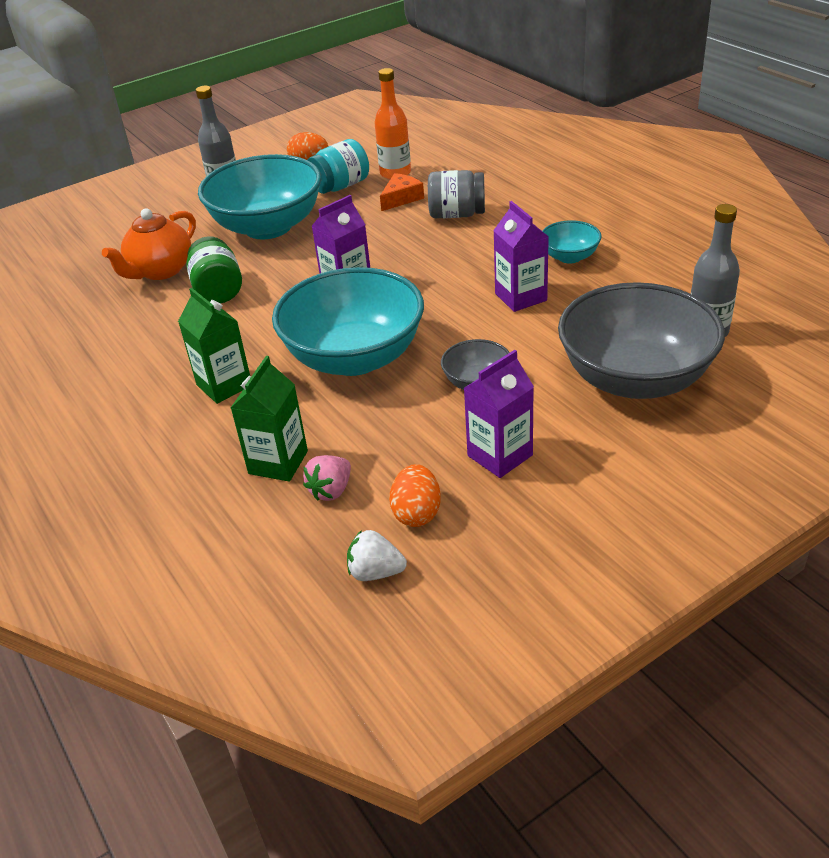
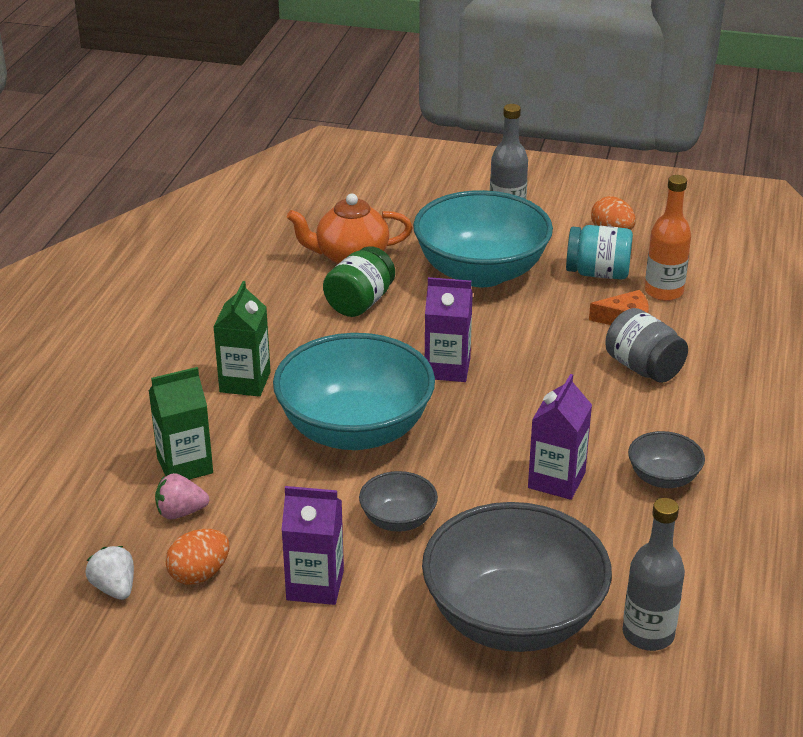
camera: 45 degrees right, 5 degrees down
turquoise bowl [542,220,602,264] -> grey bowl [628,431,705,488]

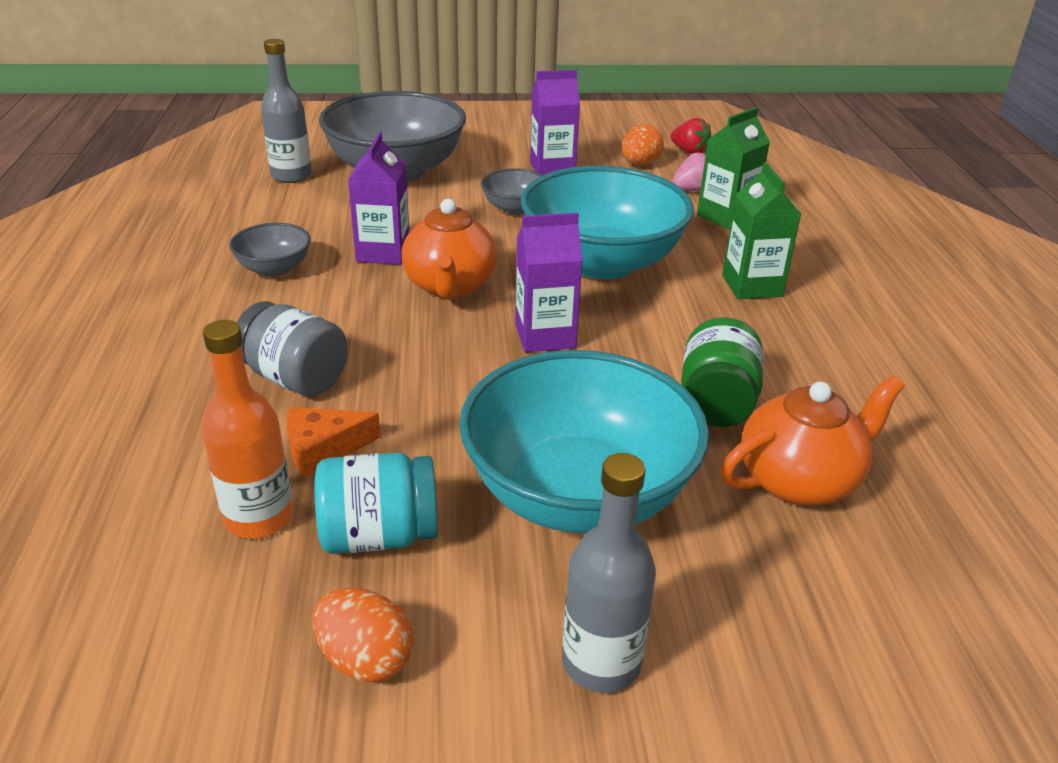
camera: 160 degrees right, 0 degrees up
white strawberry [86,546,134,600] -> red strawberry [670,118,711,154]
none -> orange teapot [401,199,498,298]

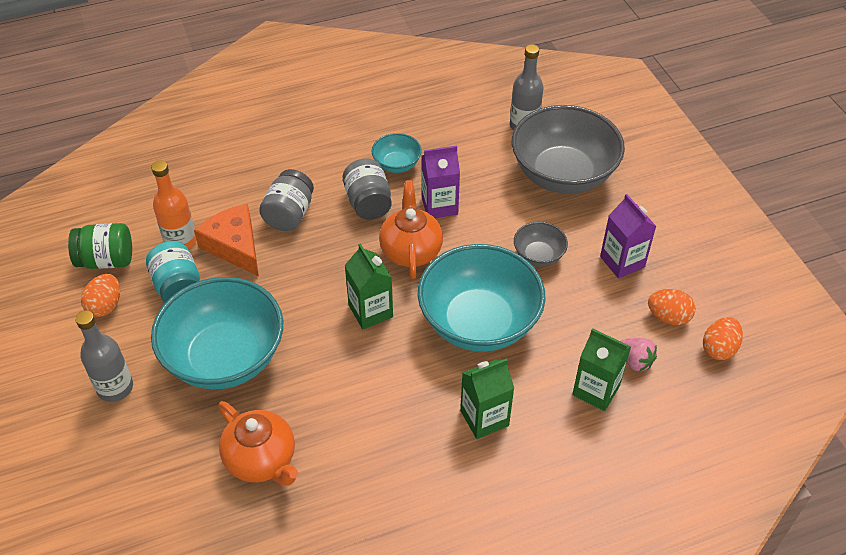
camera: 75 degrees right, 15 degrees up
grey bowl [229,223,311,277] -> turquoise bowl [372,133,422,173]
orange cheese [287,407,381,477] -> orange cheese [194,204,259,276], size x1.59
orange teapot [401,199,498,298] -> orange teapot turned 105 degrees clockwise [379,180,443,279]
purple carton [515,213,583,352] -> green carton [345,243,393,329]
red strawberry [670,118,711,154] -> orange egg [703,317,743,360]
green jar [681,317,763,427] -> green jar moved to [68,223,132,269]
none -> grey jar [343,159,392,220]

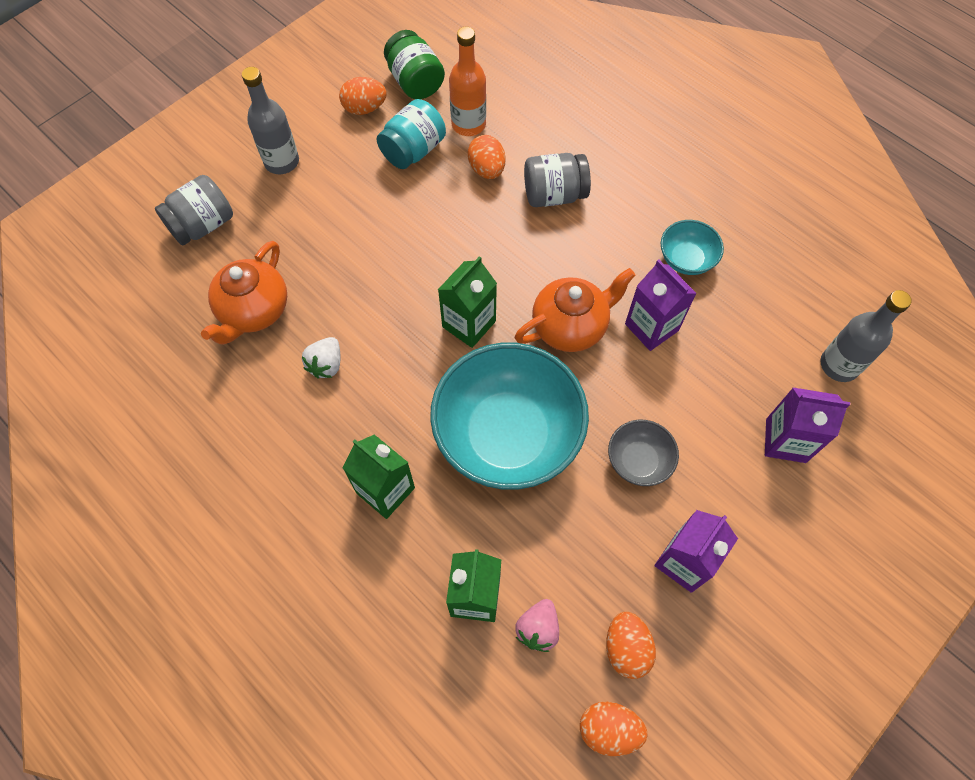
camera: 65 degrees right, 15 degrees up
turquoise bowl [151,277,283,390] -> none
orange cheese [194,204,259,276] -> orange egg [468,135,505,179]
grey jar [343,159,392,220] -> grey jar moved to [155,175,233,246]
grey bowl [512,105,625,194] -> purple carton [765,387,850,463]
none -> white strawberry [302,337,340,379]

